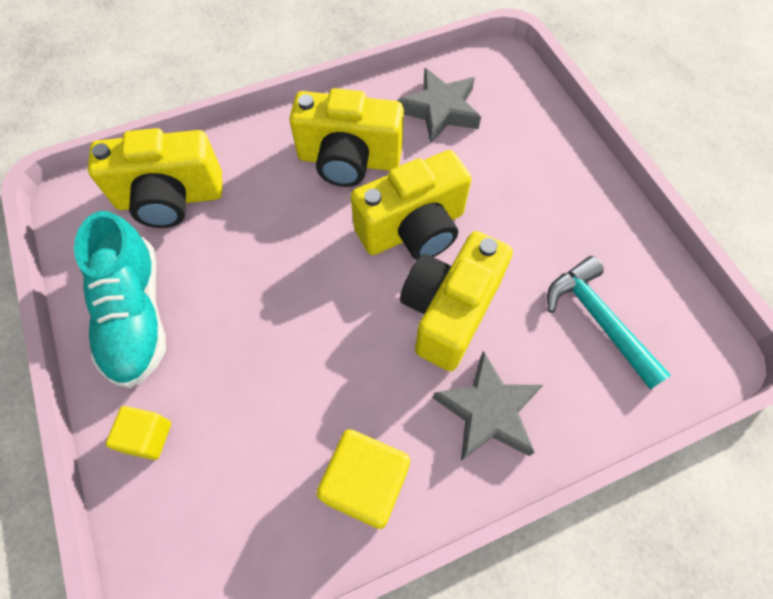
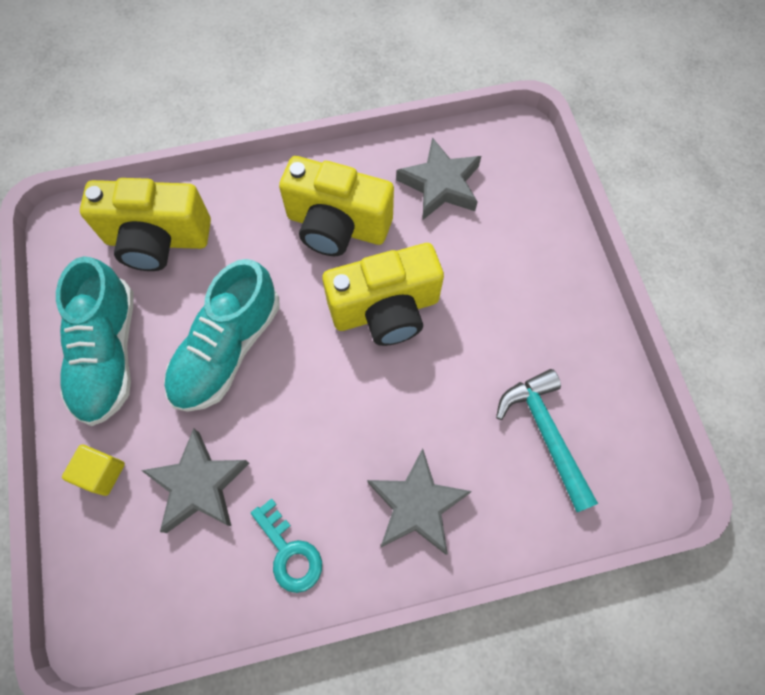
camera: 10 degrees right, 5 degrees up
yellow cube [316,429,410,529] -> turquoise key [251,498,322,593]
yellow camera [400,231,513,371] -> none
none -> grey star [141,428,250,533]
none -> turquoise shoe [164,259,280,412]

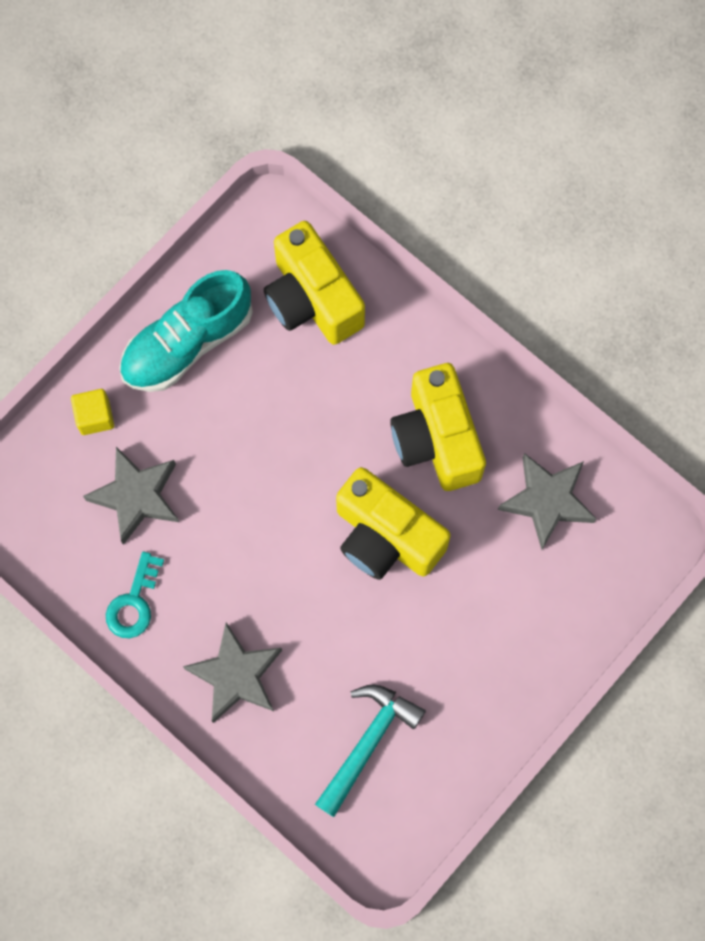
camera: 55 degrees right, 5 degrees up
turquoise shoe [164,259,280,412] -> none

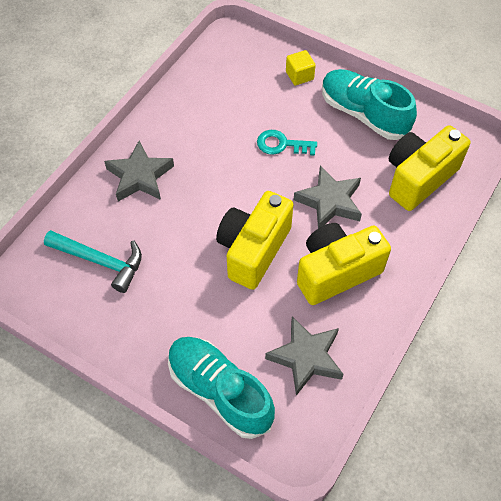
camera: 80 degrees right, 15 degrees down
grey star [83,447,179,545] -> grey star moved to [294,165,362,228]
turquoise key [106,551,164,638] -> turquoise key moved to [257,130,317,156]
none -> turquoise shoe [168,337,275,439]

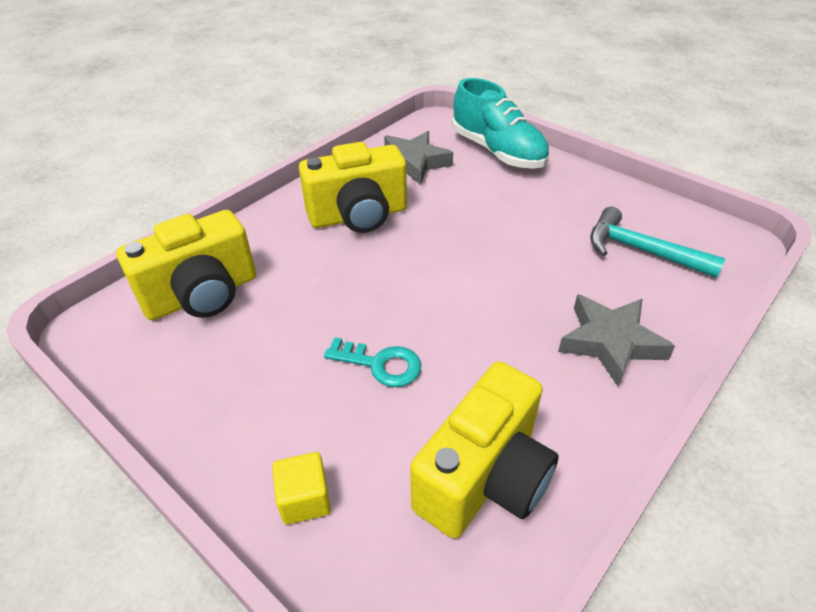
camera: 170 degrees left, 15 degrees down
yellow camera [216,191,294,290] -> yellow camera moved to [410,361,559,539]
grey star [294,165,362,228] -> none
turquoise shoe [322,69,417,140] -> none

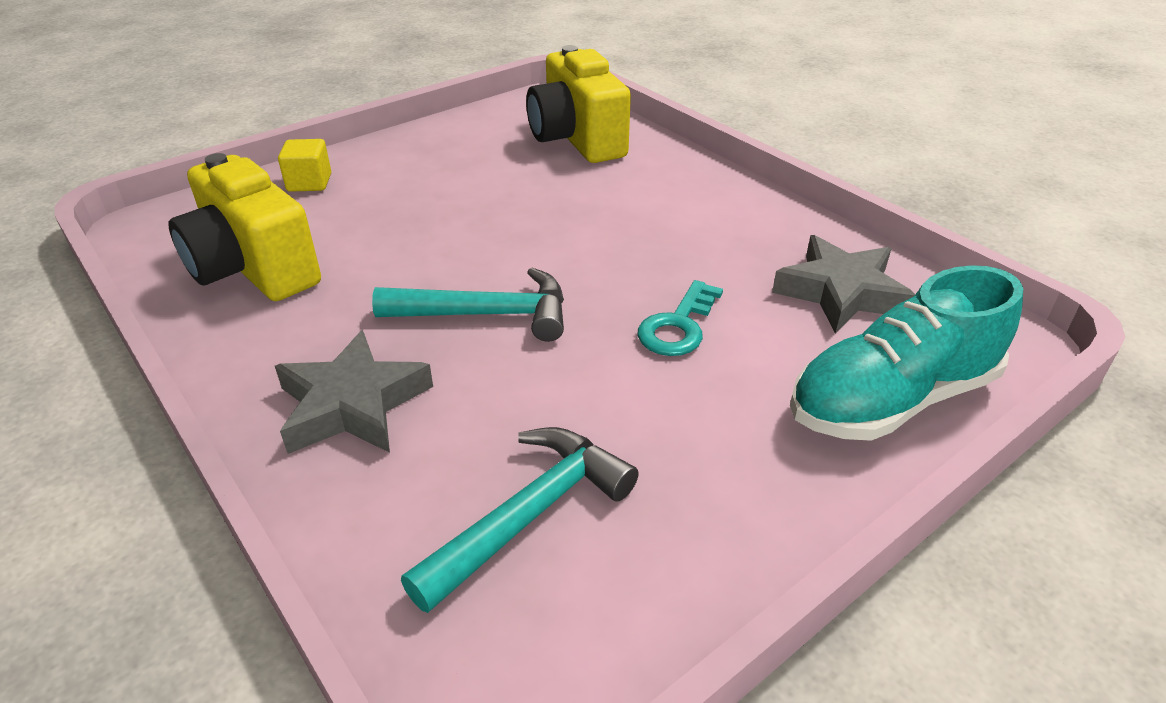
camera: 100 degrees right, 5 degrees down
yellow camera [299,142,407,233] -> none
turquoise key [324,337,421,387] -> turquoise key moved to [638,280,723,356]
none -> turquoise hammer [372,268,564,342]

